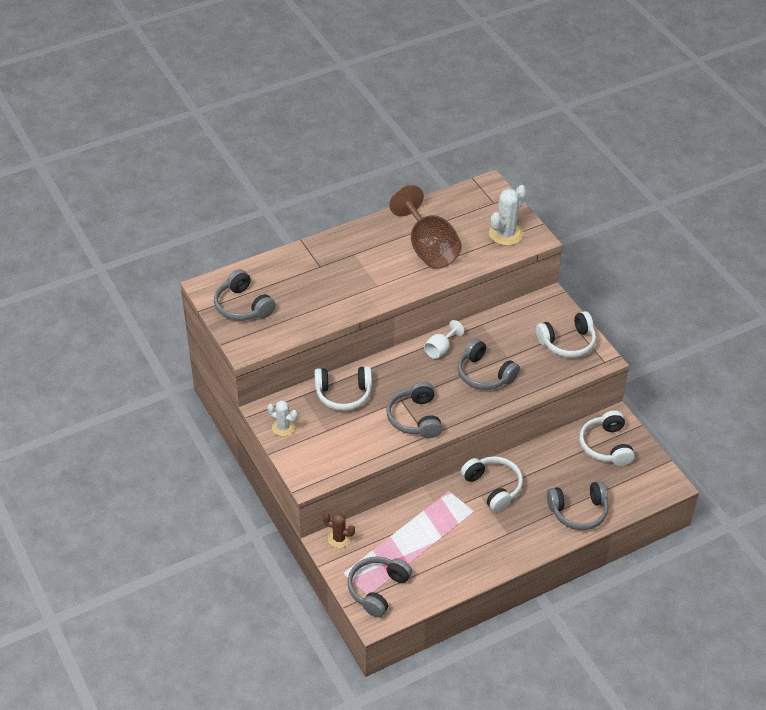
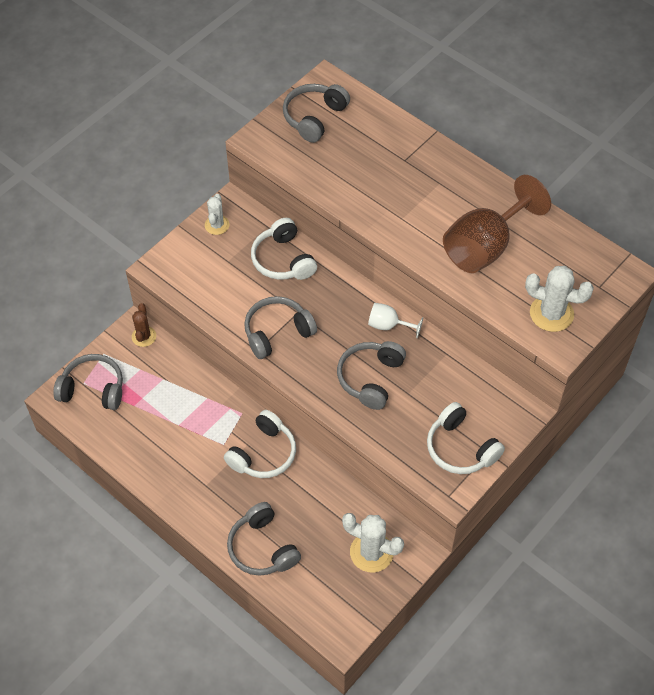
camera: 70 degrees right, 10 degrees up
white headphones [579,410,635,466] -> white cactus [342,513,404,572]

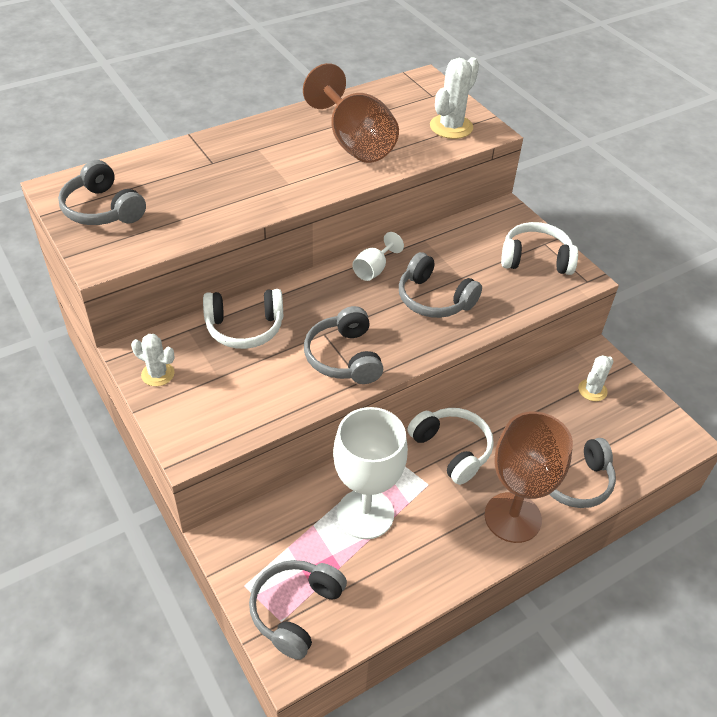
camera: 75 degrees left, 10 degrees down
brown cactus [132,303,156,347] -> none
white cactus [342,513,404,572] -> white cactus [578,355,614,401], size x0.63
white headphones [427,402,505,474] -> white headphones turned 150 degrees counterclockwise [501,222,578,275]
none -> white goblet [333,407,408,539]
none -> brown goblet [484,412,573,543]

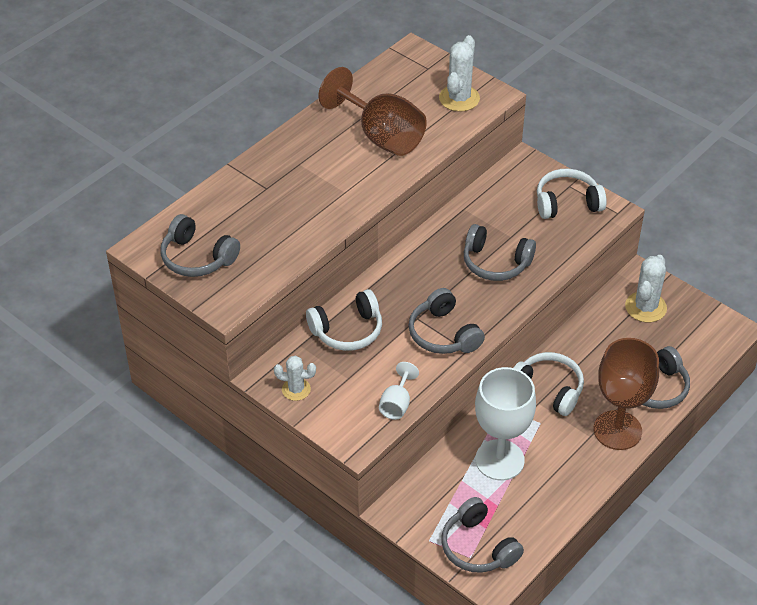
camera: 15 degrees left, 0 degrees up
grey headphones [249,560,347,660] -> grey headphones turned 45 degrees counterclockwise [441,497,524,573]
white goblet [352,232,404,281] -> white goblet moved to [379,362,419,420]
white cactus [578,355,614,401] -> white cactus [625,255,667,322], size x1.60

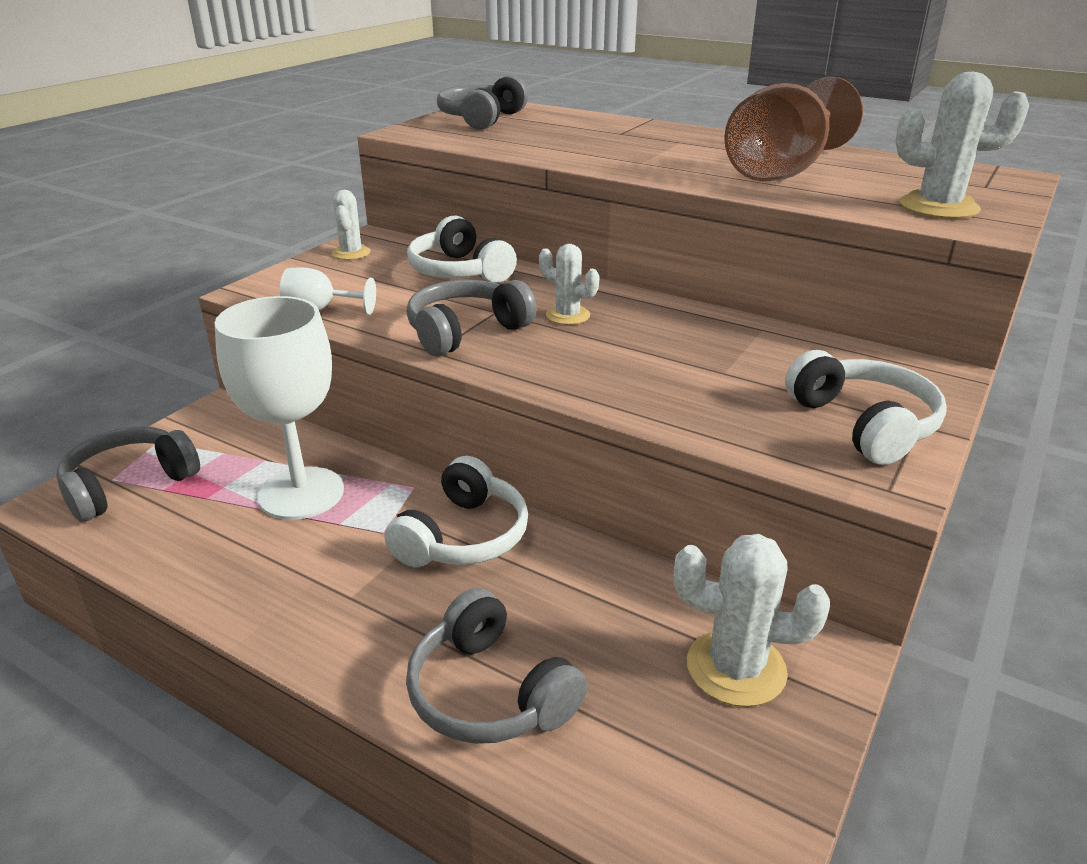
camera: 80 degrees right, 15 degrees down
grey headphones [464,224,536,281] -> none
brown goblet [593,338,659,450] -> none
none -> white cactus [539,244,600,325]

